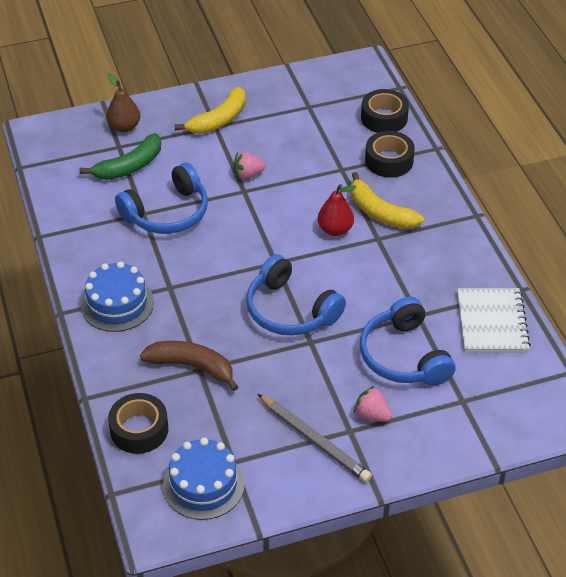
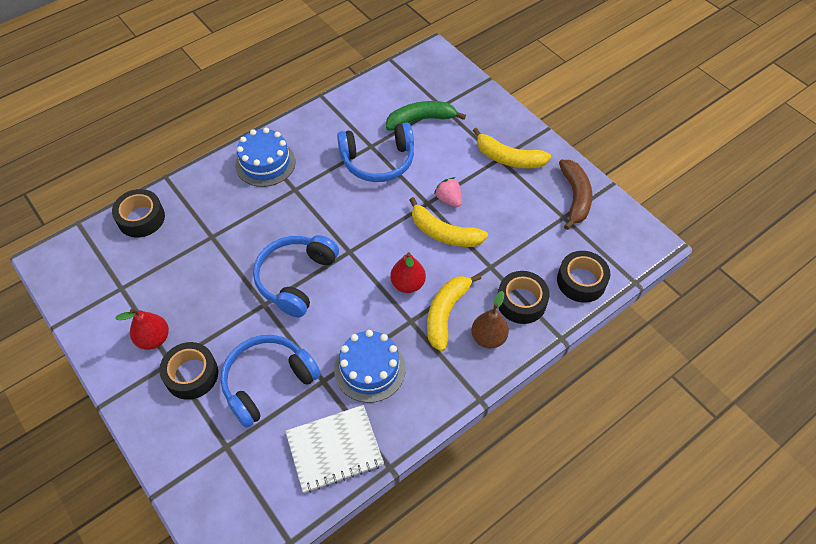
camera: 70 degrees right, 10 degrees up
green banana [79,133,161,180] -> green banana turned 135 degrees clockwise [386,101,466,131]
brown pear [106,73,140,132] -> brown pear moved to [471,291,509,349]
blue headphones [115,163,208,234] -> blue headphones turned 45 degrees counterclockwise [337,123,414,182]
brown banana [140,341,238,391] -> brown banana moved to [559,160,592,230]
blue cake [163,438,245,520] -> blue cake moved to [334,330,406,403]
grey pencil [258,394,372,482] -> red pear [115,309,169,350]
pink strawberry [354,386,392,422] -> black tape [159,342,218,400]
none -> yellow banana [409,197,488,247]

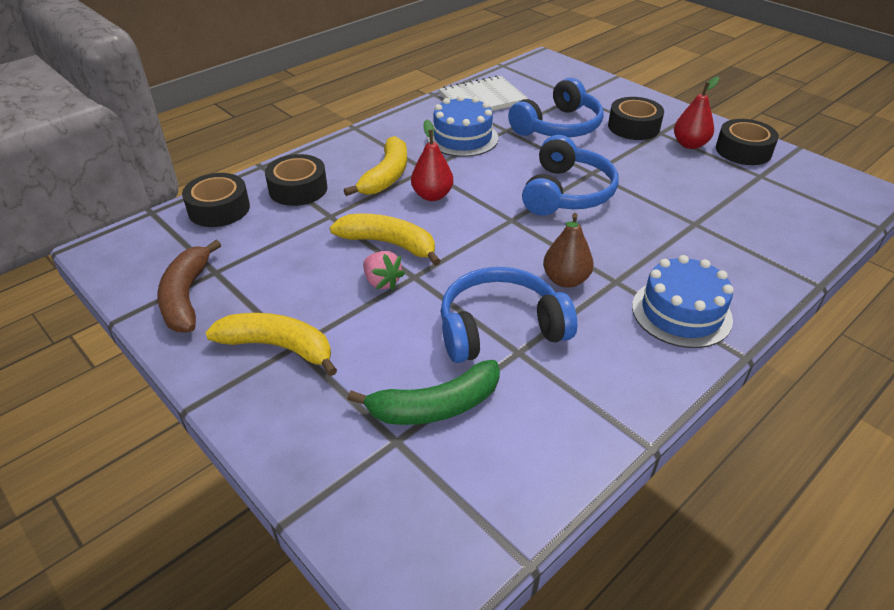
camera: 175 degrees right, 15 degrees down
black tape [112,189,165,238] -> black tape moved to [716,119,779,165]
brown pear [471,291,509,349] -> brown pear moved to [543,213,593,288]

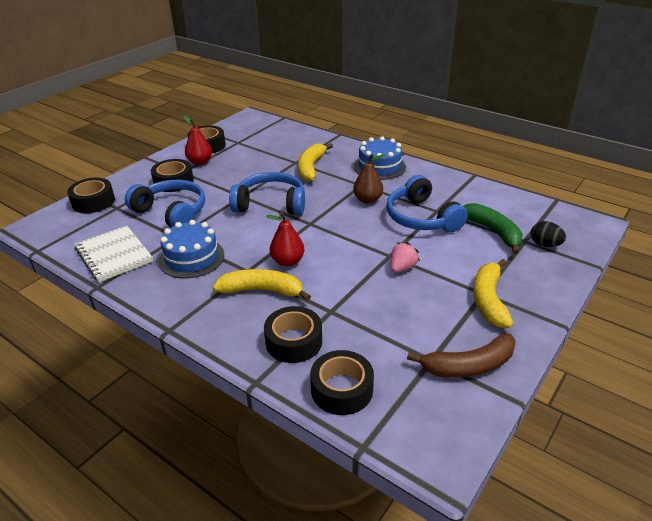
camera: 100 degrees left, 5 degrees down
yellow banana [330,214,441,266] -> yellow banana moved to [298,143,333,181]
none -> black tape [67,178,115,213]
none -> black egg [531,221,566,247]

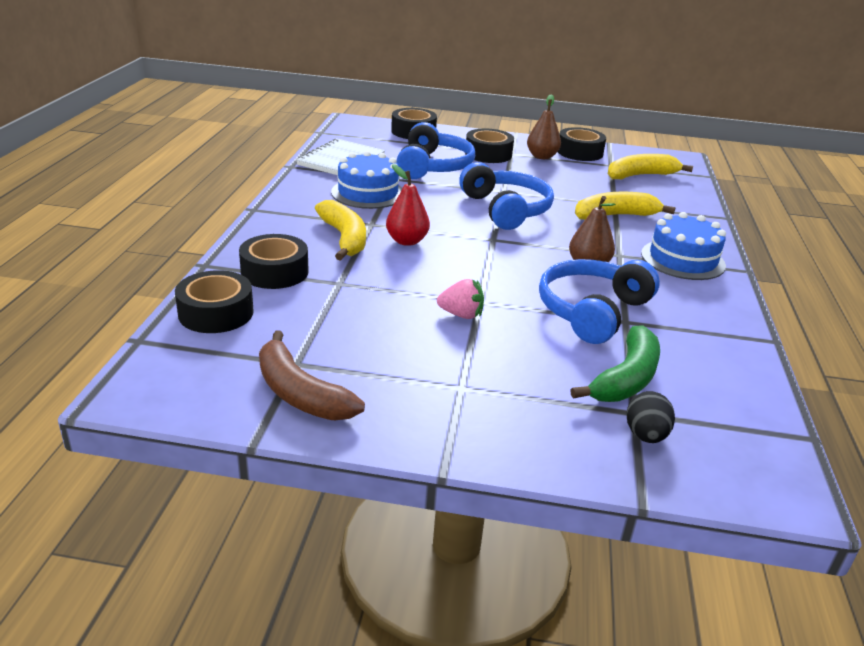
camera: 60 degrees right, 5 degrees down
red pear [183,116,212,165] -> brown pear [527,94,561,159]
yellow banana [473,259,513,328] -> yellow banana moved to [608,154,693,179]

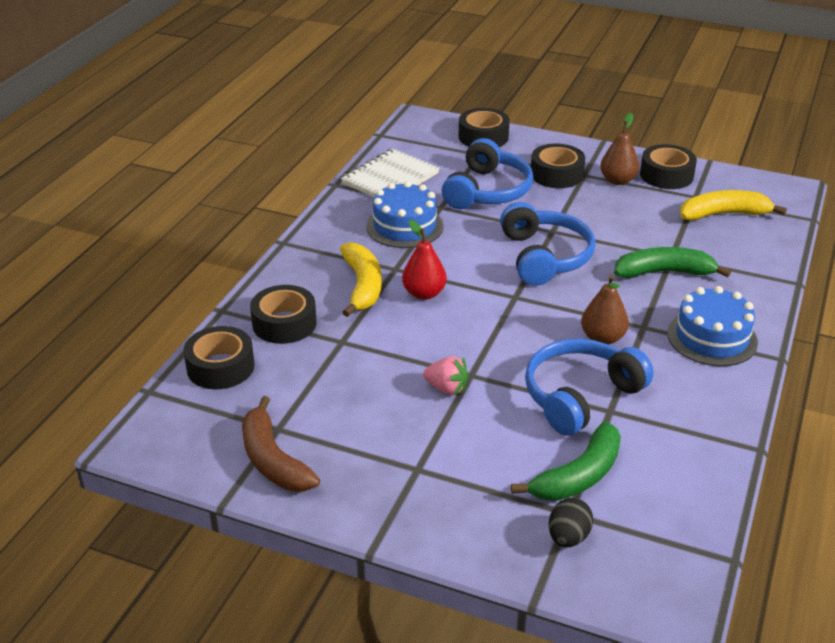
camera: 15 degrees right, 5 degrees up
yellow banana [575,192,676,220] -> green banana [614,247,731,278]

